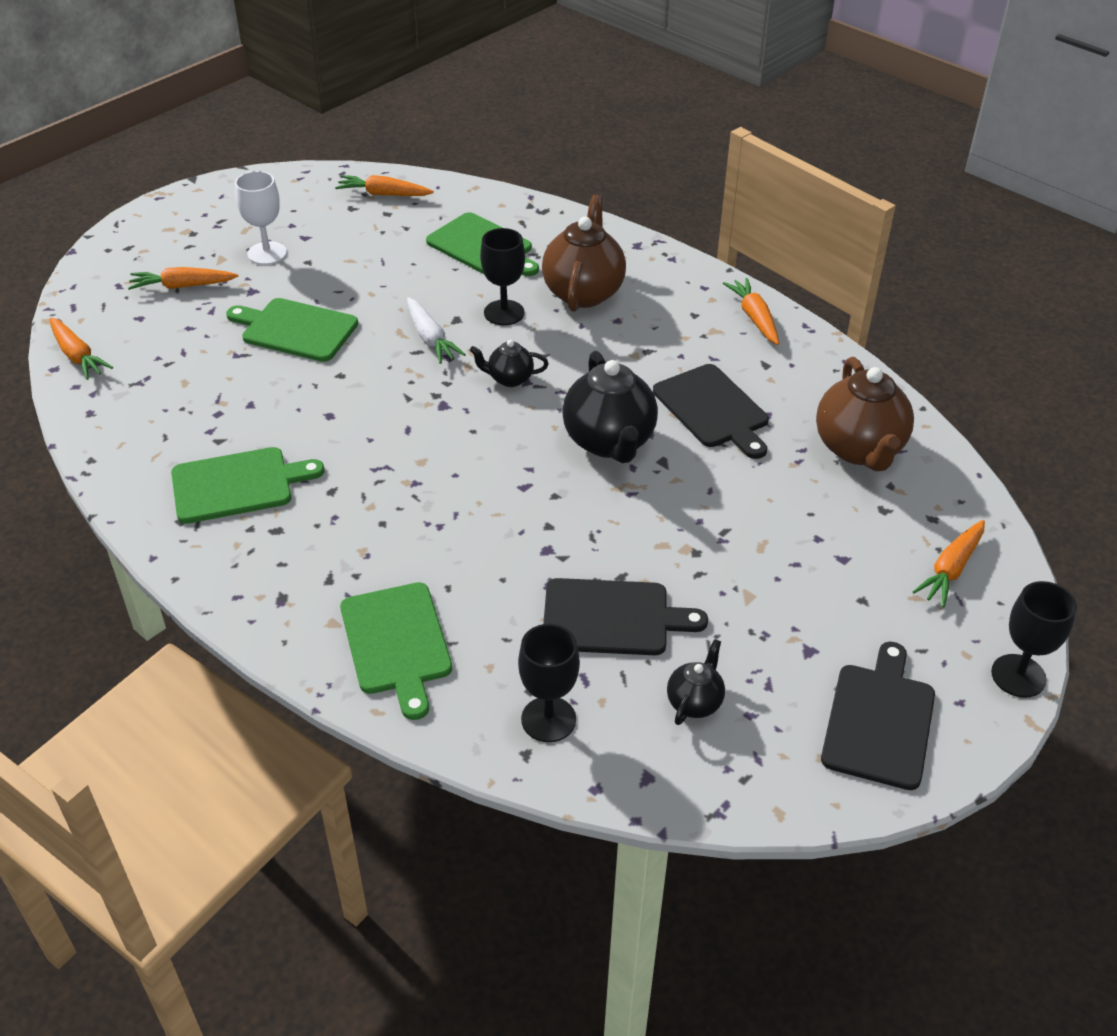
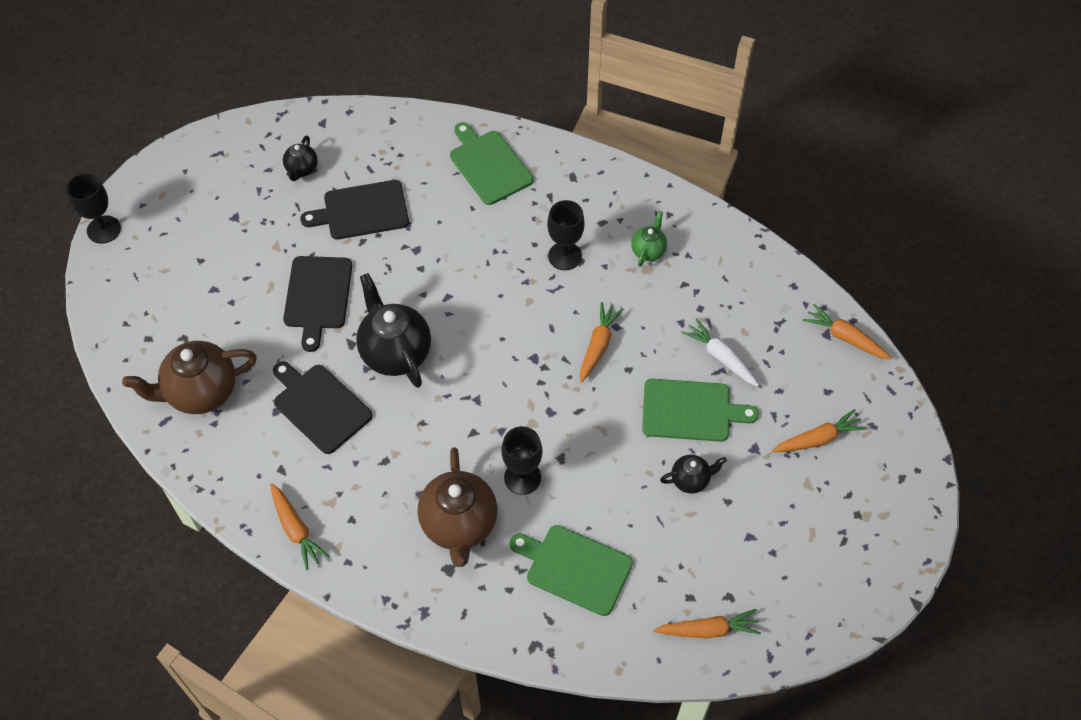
camera: 165 degrees right, 15 degrees up
green cutting board [171,447,325,524] -> green teapot [631,211,667,267]
white goblet [235,171,287,265] -> none
white carrot [407,297,466,364] -> white carrot moved to [681,318,759,386]
black teapot [470,340,548,387] -> black teapot moved to [660,455,727,494]
black goblet [518,624,580,742] -> black goblet moved to [547,200,585,270]
brown teapot [816,357,914,471] -> brown teapot turned 90 degrees counterclockwise [122,341,257,414]
black cutting board [821,642,935,790] -> black cutting board moved to [283,256,352,352]
orange carrot [913,520,985,608] -> orange carrot moved to [580,302,623,383]

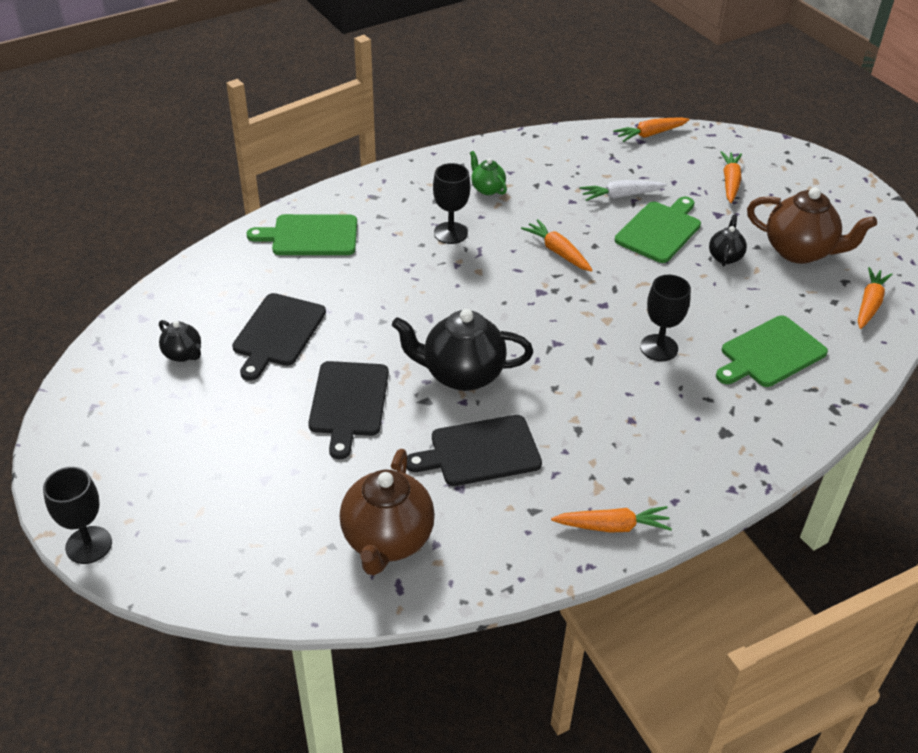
camera: 60 degrees left, 15 degrees down
black cutting board [283,256,352,352] -> black cutting board turned 60 degrees clockwise [308,361,389,459]
brown teapot [418,447,498,567] -> brown teapot moved to [747,187,877,264]

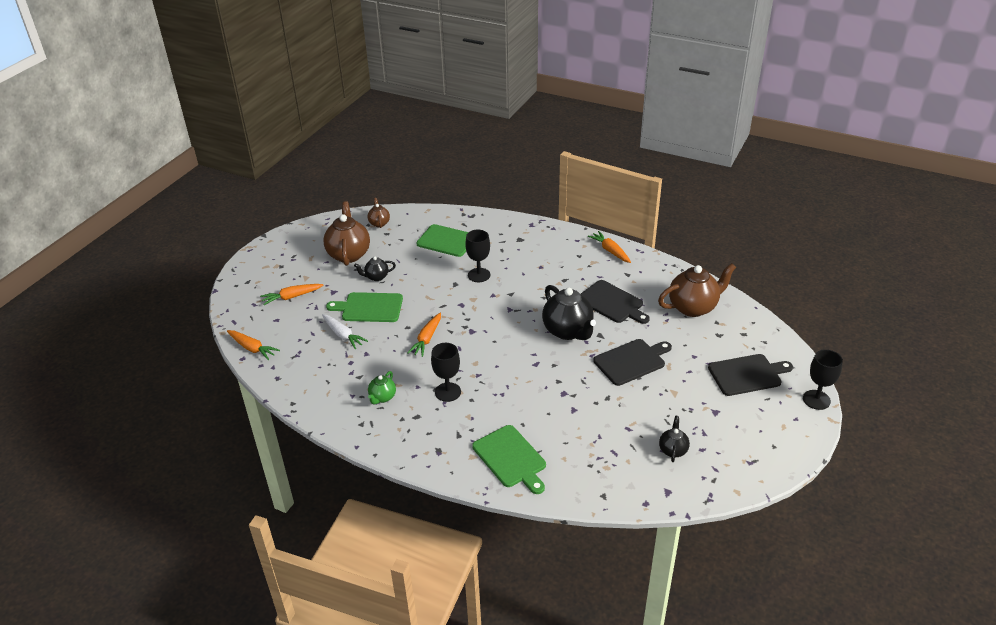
camera: 120 degrees left, 5 degrees down
black cutting board [232,293,326,381] -> black cutting board moved to [708,354,793,396]
orange carrot [858,267,893,329] -> brown teapot [368,198,390,228]

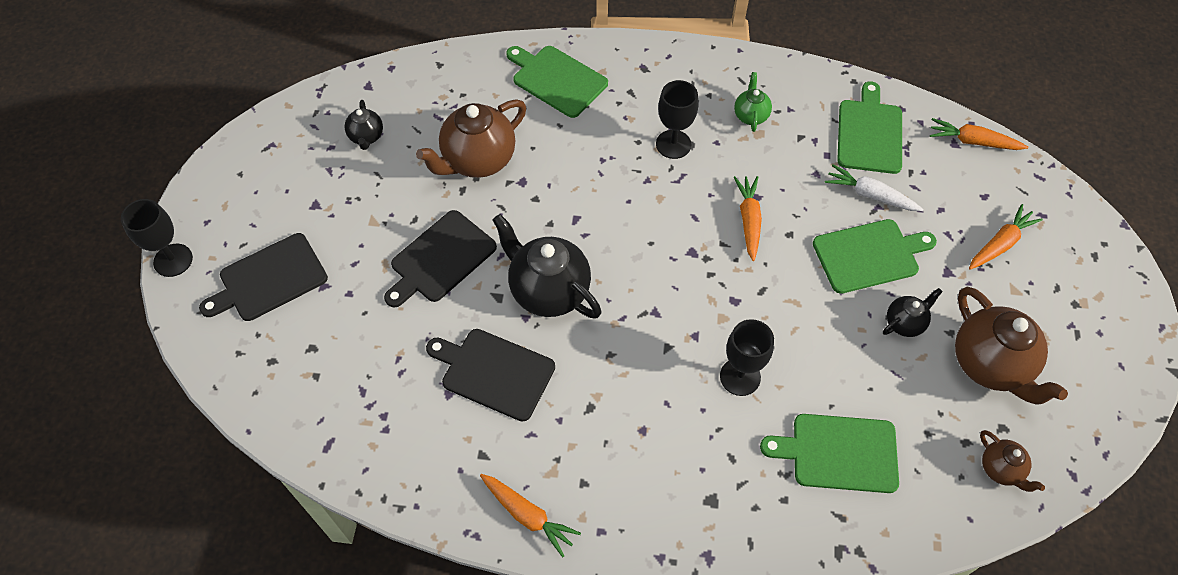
camera: 160 degrees right, 20 degrees up
brown teapot [658,263,736,317] -> brown teapot moved to [416,99,526,178]
none -> green cutting board [837,81,902,174]

